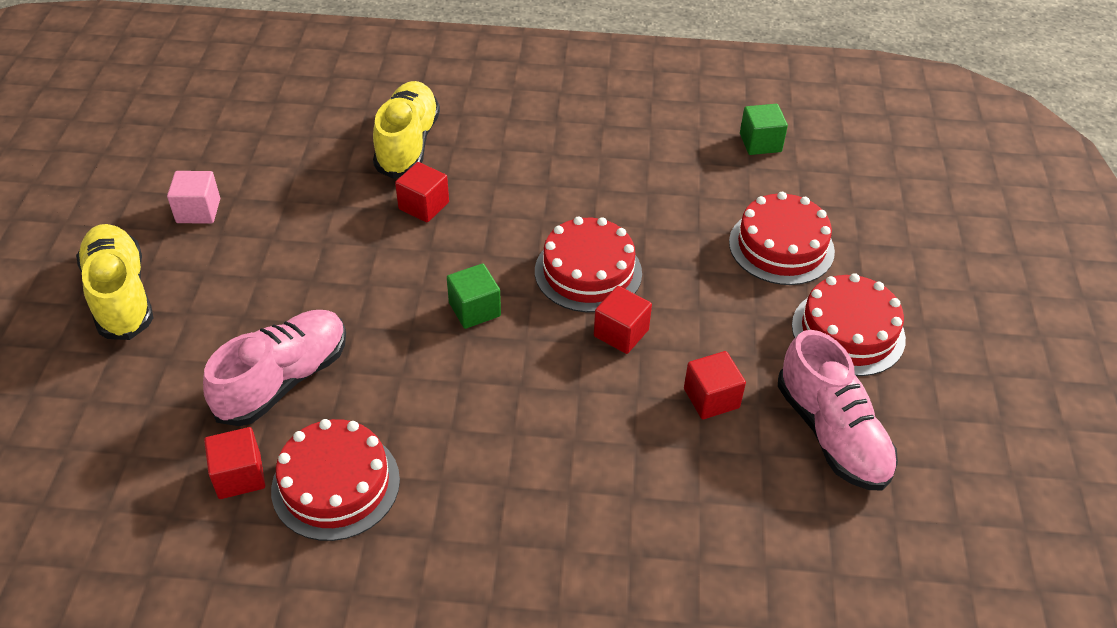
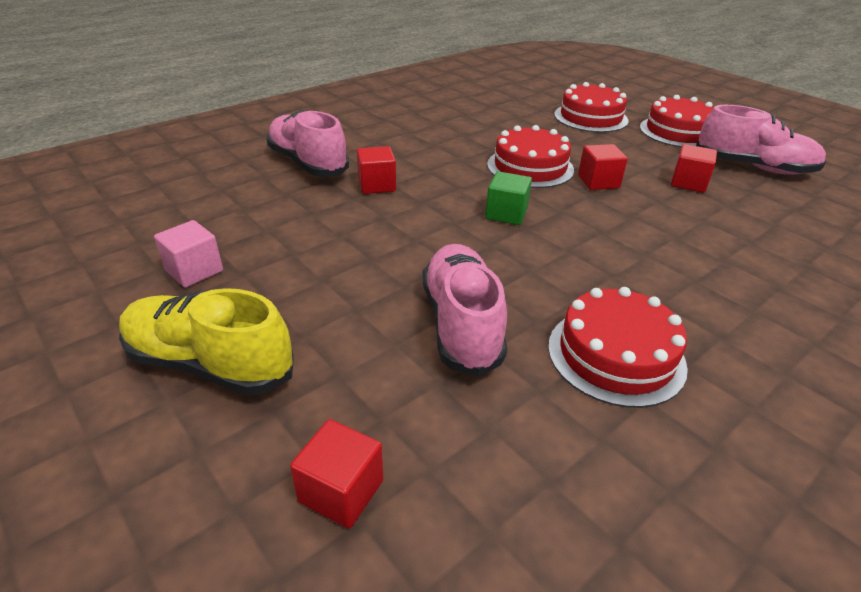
camera: 45 degrees left, 10 degrees down
red cube [204,427,265,499] -> red cube moved to [290,419,383,529]
yellow shoe [373,81,440,179] -> pink shoe [267,110,349,177]
green cube [740,104,788,155] -> none

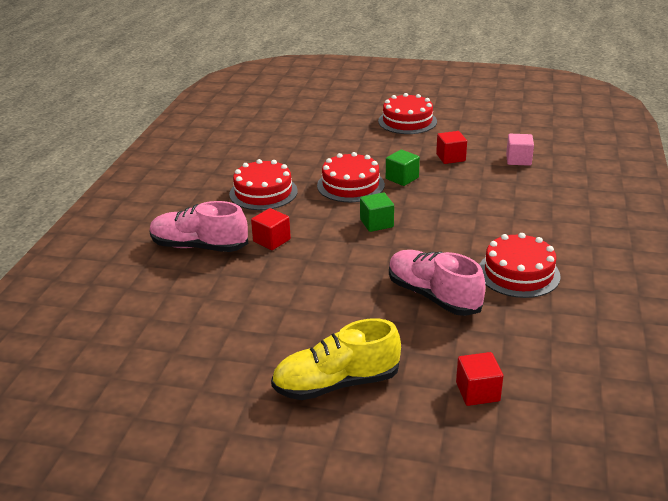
camera: 35 degrees left, 5 degrees down
pink cube [154,220,223,288] -> pink cube moved to [506,134,534,166]
red cake [554,82,629,132] -> red cake moved to [229,159,298,210]
red cube [578,144,628,190] -> green cube [386,150,420,186]
pink shoe [696,105,826,175] -> none

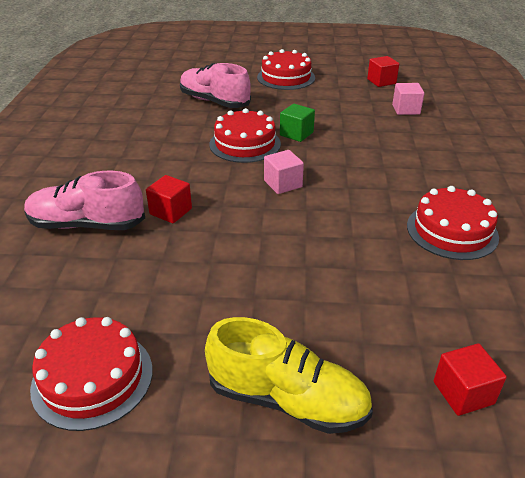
camera: 10 degrees left, 5 degrees up
red cake [229,159,298,210] -> red cake moved to [30,317,153,431]
yellow shoe [271,319,401,400] -> yellow shoe turned 135 degrees counterclockwise [205,317,373,434]
green cube [360,192,394,232] -> pink cube [264,150,304,194]
pink shoe [389,250,485,316] -> pink shoe moved to [180,63,251,108]
red cube [436,131,467,164] -> red cube moved to [367,56,399,87]

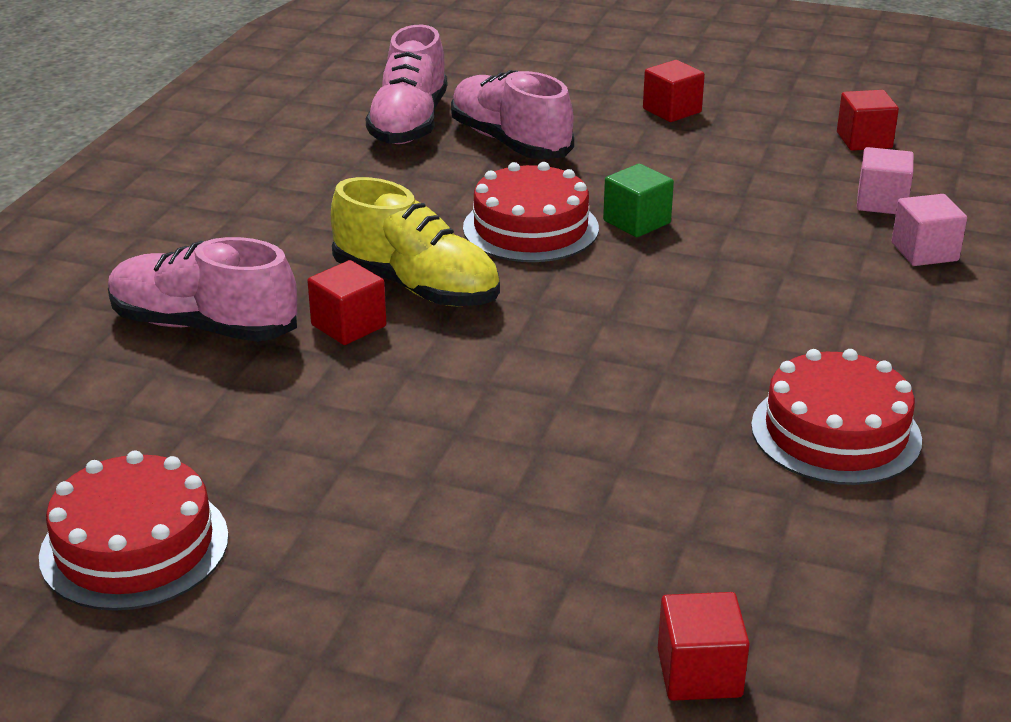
camera: 15 degrees right, 5 degrees down
yellow shoe [205,317,373,434] -> yellow shoe moved to [331,177,500,307]
red cake [257,49,315,90] -> red cube [643,60,705,122]
pink cube [264,150,304,194] -> pink cube moved to [892,194,967,266]
none -> pink shoe [365,24,447,144]

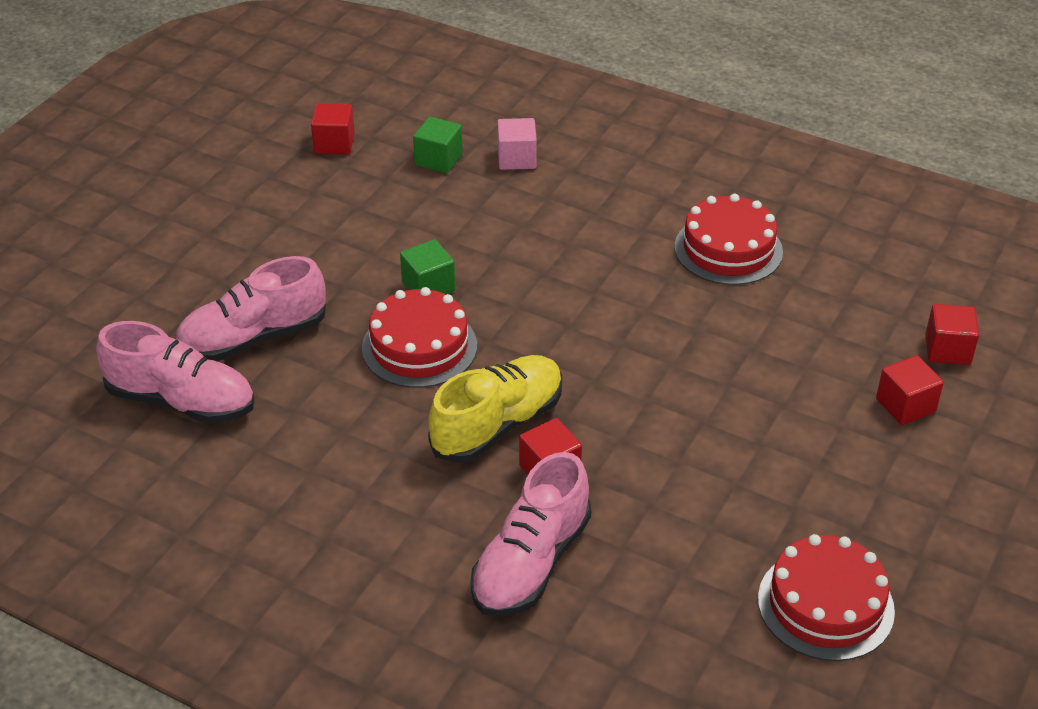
camera: 80 degrees left, 10 degrees up
red cube [643,60,705,122] -> red cube moved to [876,355,944,425]
pink cube [857,147,914,214] -> green cube [413,117,463,173]

